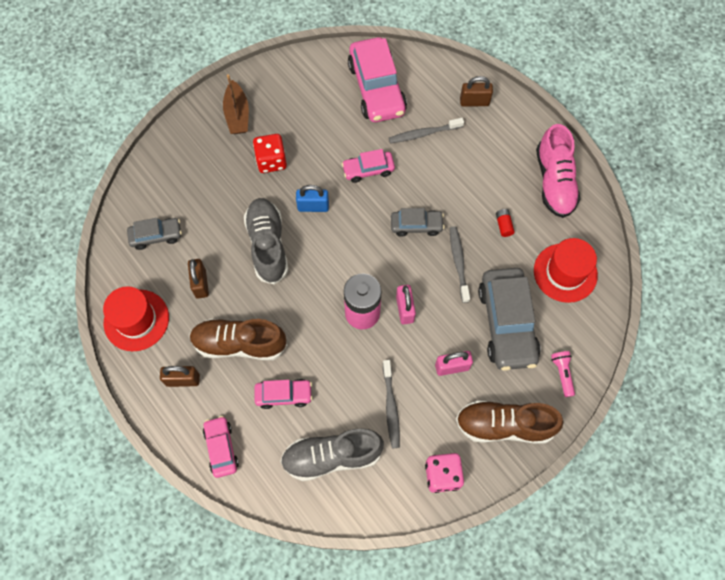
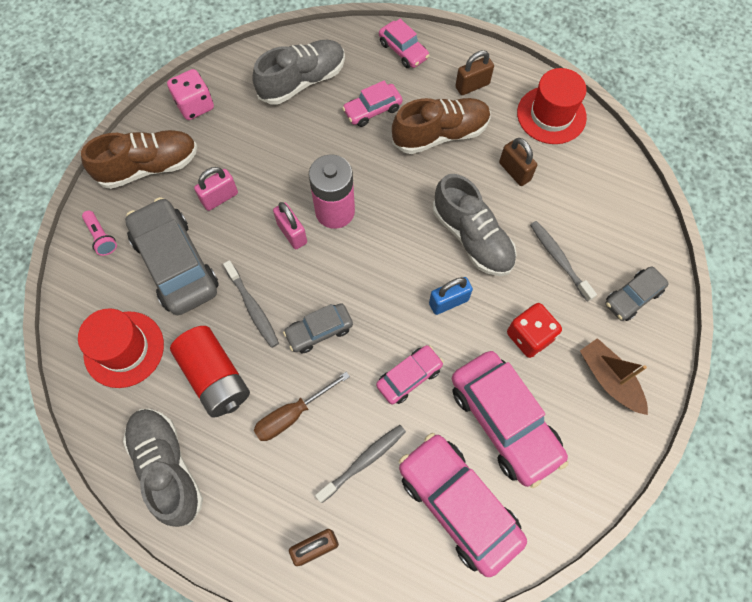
camera: 155 degrees right, 0 degrees up
grey car [127,218,182,250] -> grey car moved to [605,266,669,321]
grey toothbrush [383,360,400,448] -> grey toothbrush moved to [530,221,597,302]
red battery [496,209,515,237] -> red battery [170,326,250,417], size x2.49
pink shoe [536,124,581,218] -> grey shoe [123,409,203,527]
none -> brown screwdriver [254,372,350,441]
none -> pink car [452,351,568,488]

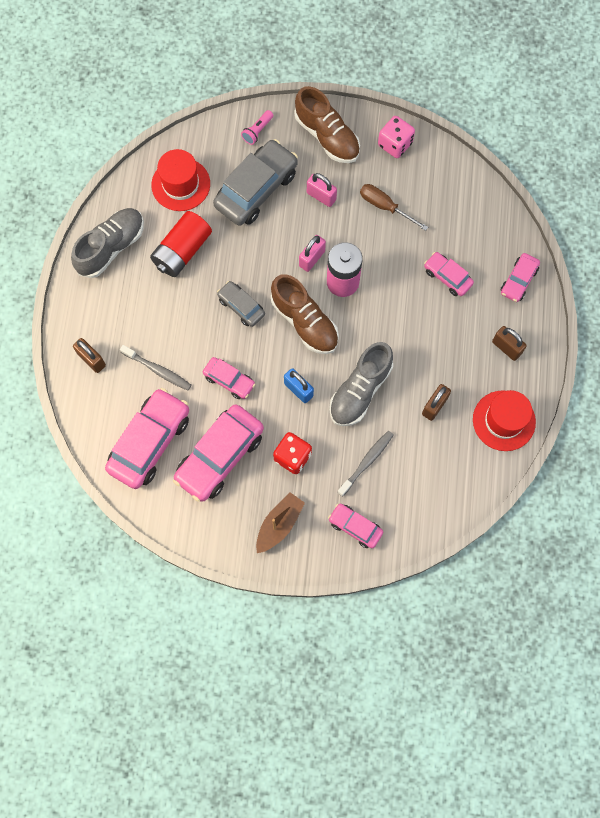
camera: 70 degrees right, 5 degrees up
grey toothbrush [223,260,279,348] -> none
grey shoe [252,40,345,105] -> none
brown screwdriver [254,372,350,441] -> brown screwdriver moved to [360,184,428,231]
brown shoe [392,98,491,154] -> brown shoe moved to [271,274,339,354]
grey car [605,266,669,321] -> pink car [328,503,383,548]

